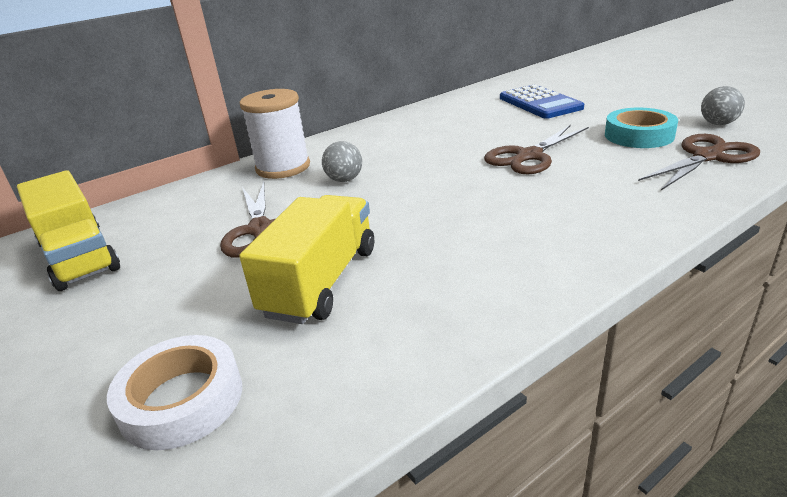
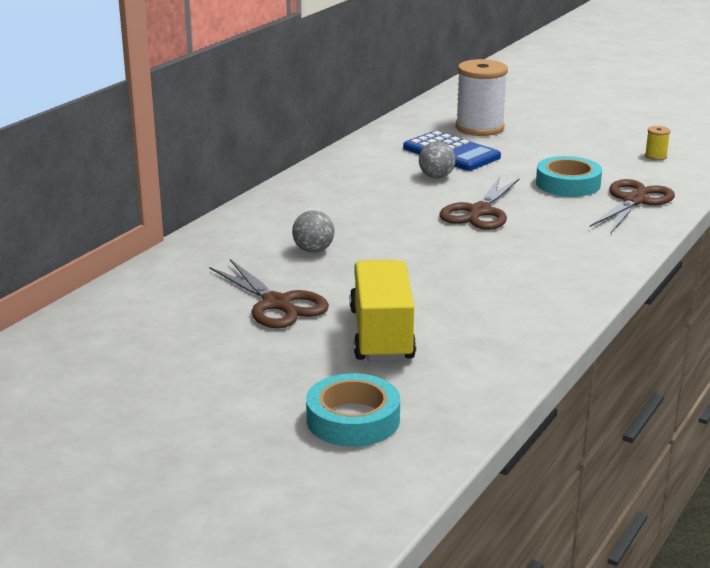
camera: 25 degrees left, 5 degrees down
yellow truck [17,170,120,291] -> none
white tape [107,335,242,450] -> turquoise tape [306,373,400,447]
white spool [240,89,310,179] -> white spool moved to [455,59,508,136]
grey ball [701,86,745,125] -> grey ball moved to [419,141,456,179]
none -> yellow spool [645,126,670,160]

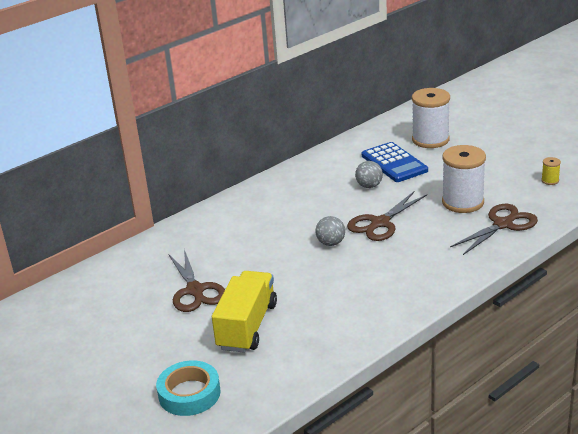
camera: 20 degrees right, 5 degrees up
grey ball [292,210,335,253] -> grey ball moved to [315,216,345,246]
turquoise tape [536,156,602,197] -> white spool [442,145,486,213]

